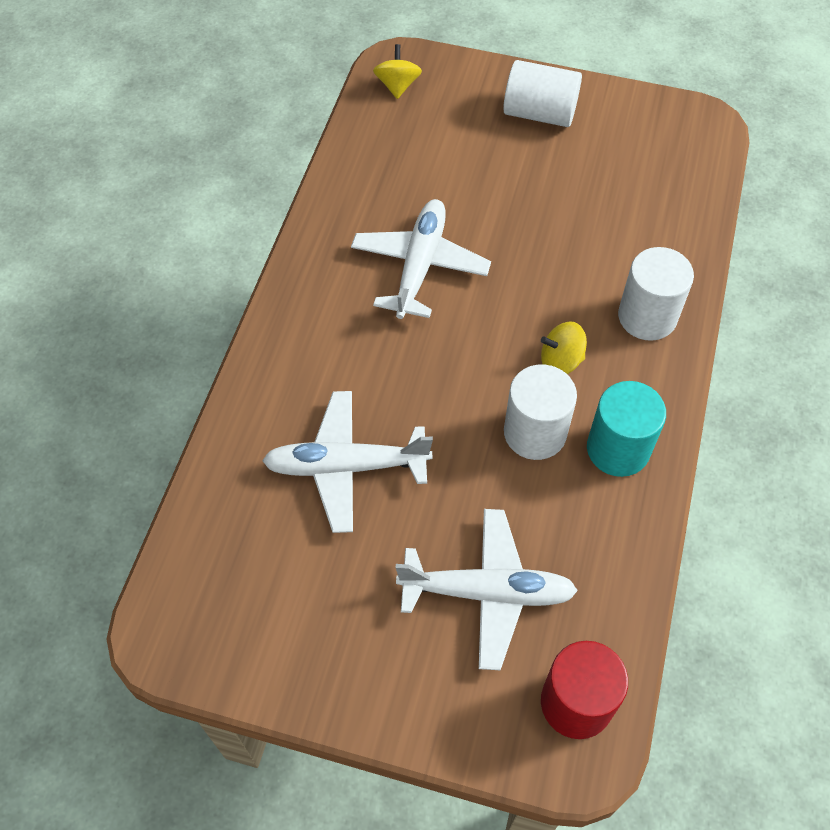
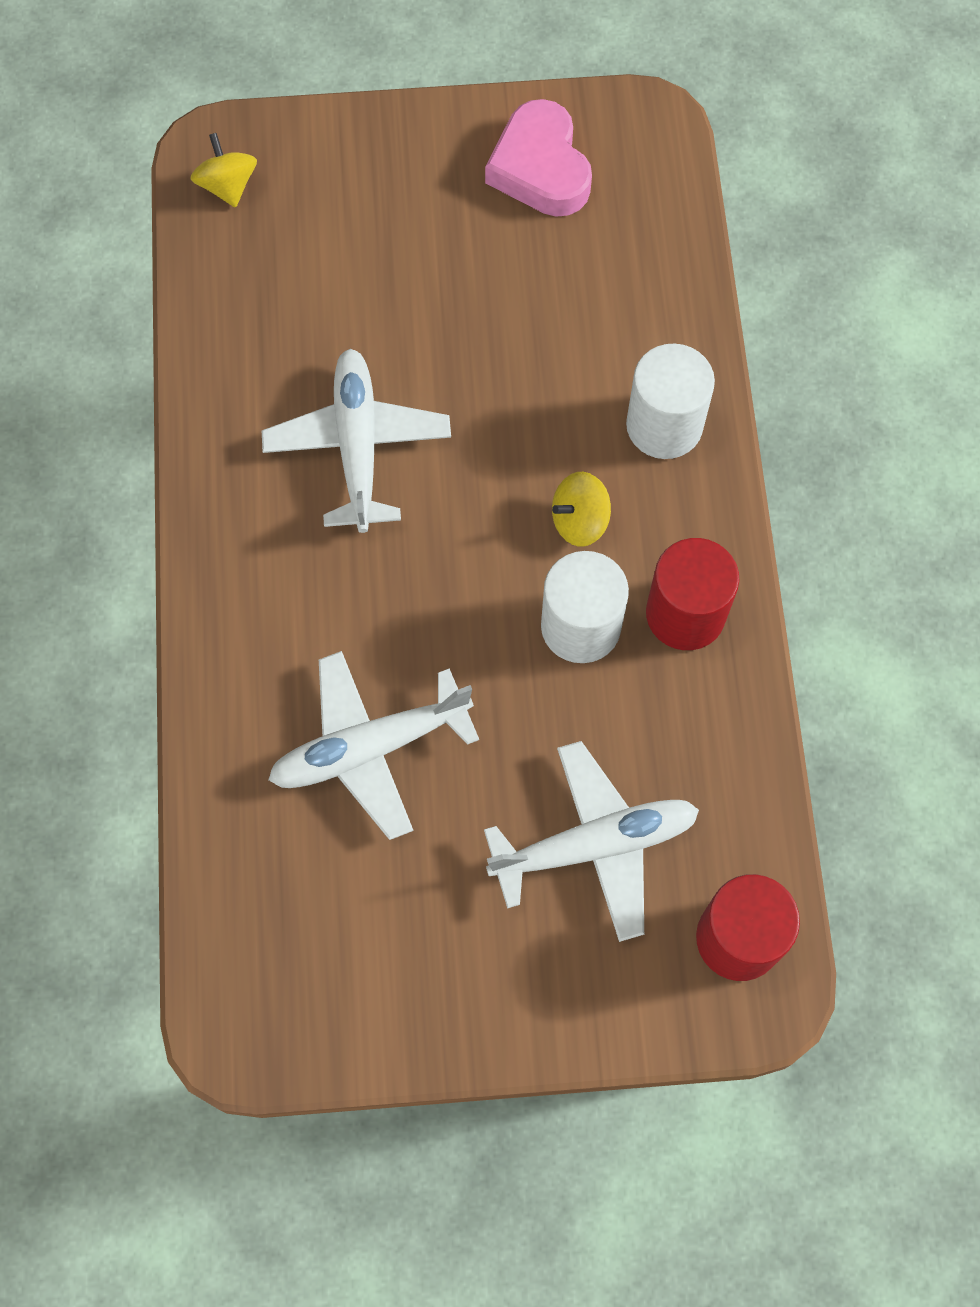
camera: 20 degrees left, 10 degrees up
white cylinder [503,60,582,127] -> none
turquoise cylinder [587,381,666,477] -> red cylinder [646,538,739,650]
none -> pink heart [485,99,592,217]

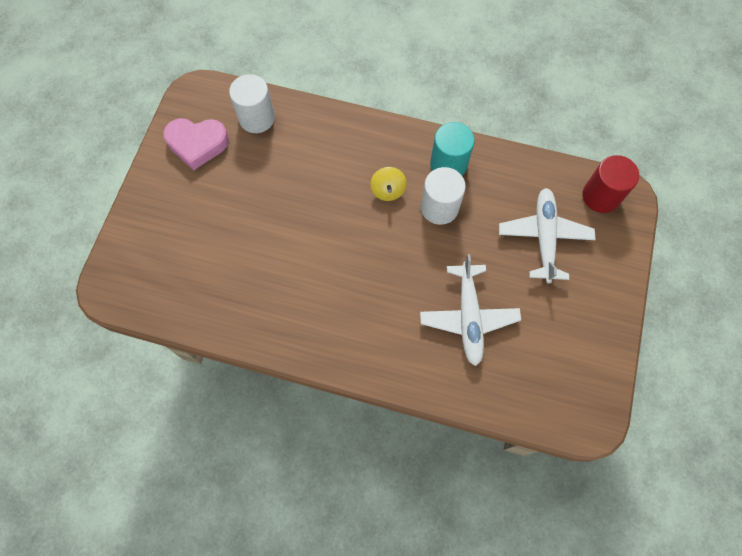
camera: 70 degrees left, 0 degrees up
yellow spinning top [190,133,257,208] -> none
white plane [262,349,451,533] -> none
white cylinder [626,344,715,459] -> white cylinder moved to [229,74,275,133]
red cylinder [646,538,739,650] -> turquoise cylinder [430,122,475,176]

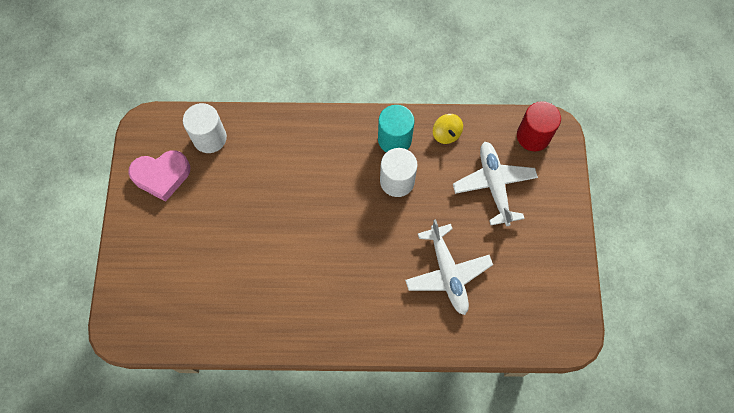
camera: 15 degrees left, 0 degrees up
yellow spinning top [370,167,407,201] -> yellow spinning top moved to [433,114,463,144]

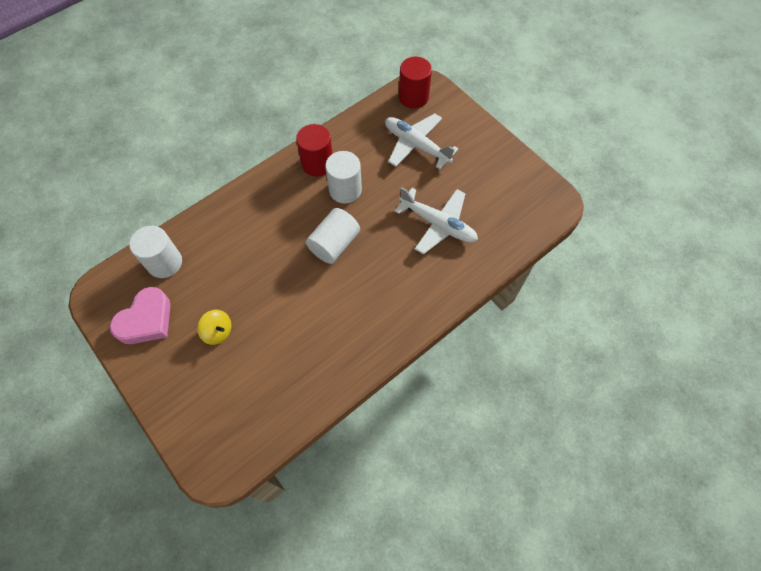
camera: 40 degrees left, 5 degrees down
turquoise cylinder [378,105,414,152] -> red cylinder [296,124,333,177]
yellow spinning top [433,114,463,144] -> yellow spinning top moved to [197,310,231,345]
none -> white cylinder [306,208,360,264]

